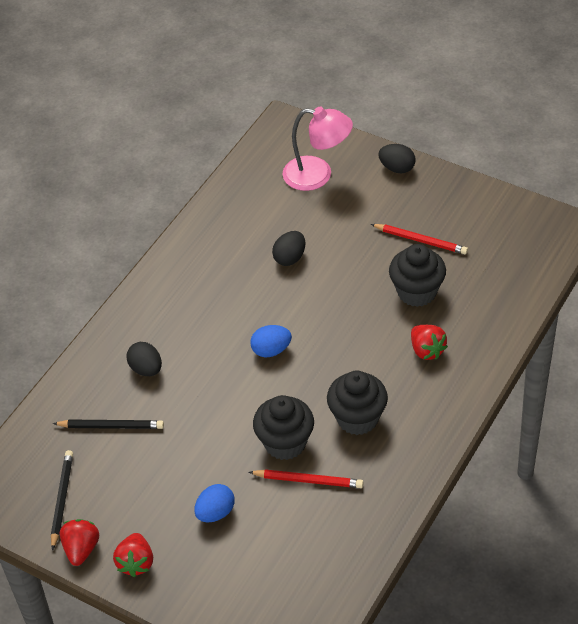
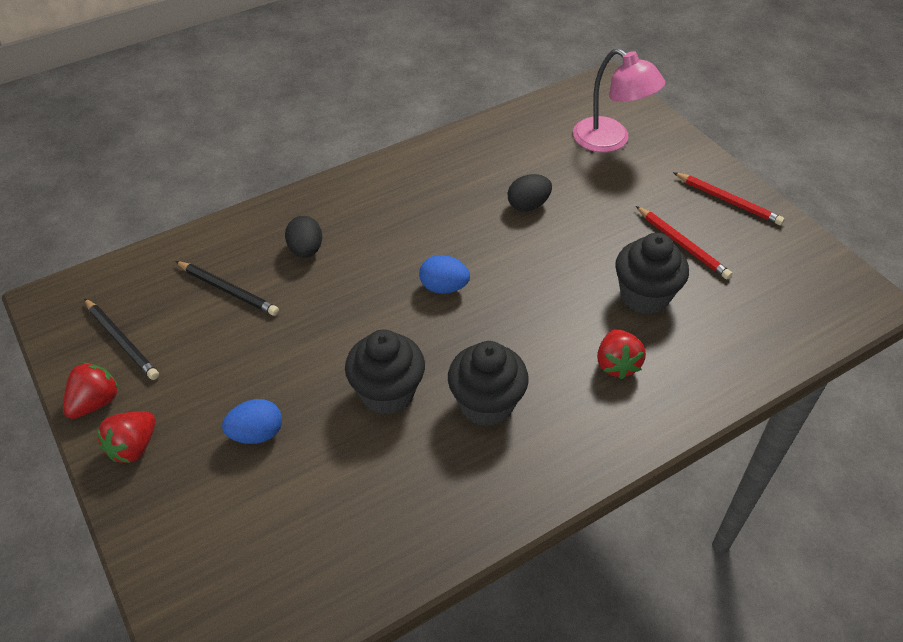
camera: 25 degrees right, 0 degrees up
black pencil [51,450,73,551] -> black pencil turned 105 degrees clockwise [84,298,159,380]
red pencil [249,469,363,488] -> red pencil moved to [673,172,785,225]
black egg [378,144,416,173] -> none

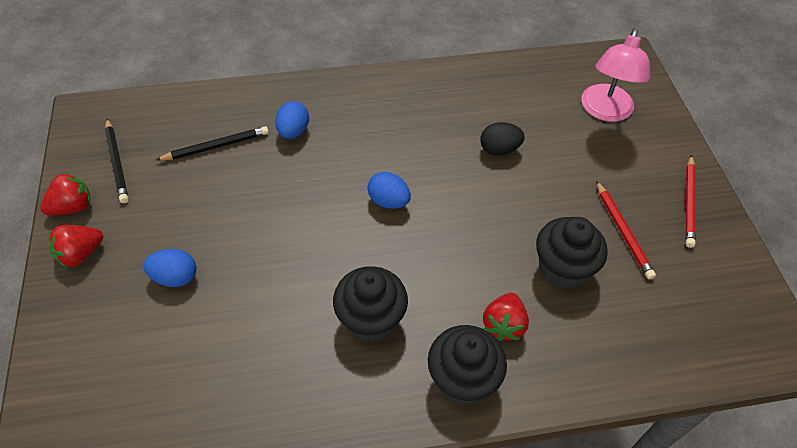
camera: 20 degrees right, 5 degrees up
black pencil [175,261,279,316] -> black pencil turned 75 degrees counterclockwise [156,126,269,160]
black egg [285,216,322,258] -> blue egg [275,101,309,139]
black cupcake [345,330,425,415] -> black cupcake moved to [428,325,507,405]
pink lamp [573,48,665,153] -> pink lamp turned 45 degrees clockwise [581,28,650,122]
red pencil [673,172,785,225] -> red pencil turned 45 degrees clockwise [686,155,696,248]

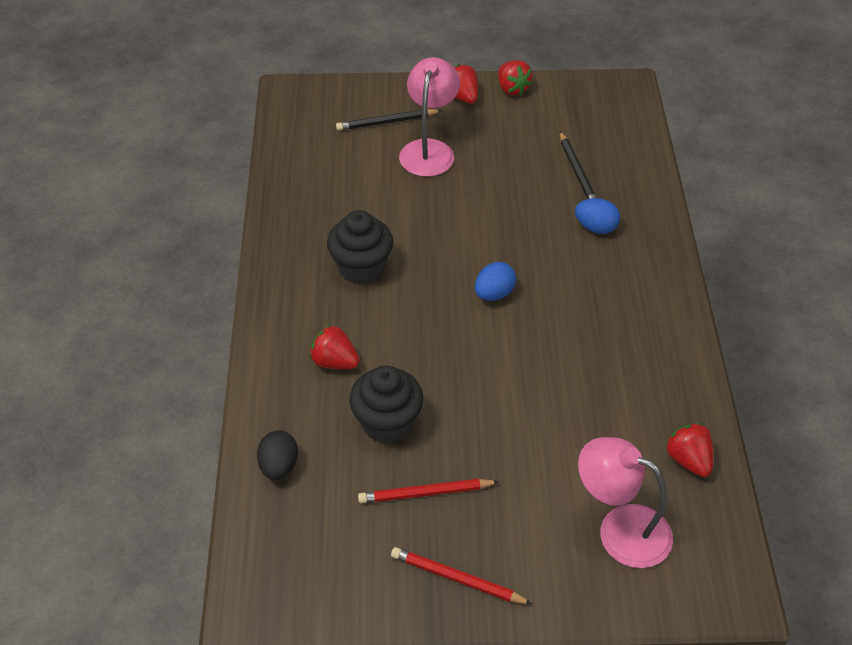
camera: 100 degrees right, 5 degrees down
black pencil [105,119,129,203] -> black pencil moved to [336,109,442,131]
blue egg [143,249,196,287] -> pink lamp [399,57,460,177]
black cupcake [428,325,507,405] -> none
black egg [480,122,525,156] -> black egg moved to [257,430,298,480]
none -> red strawberry [665,423,713,477]

